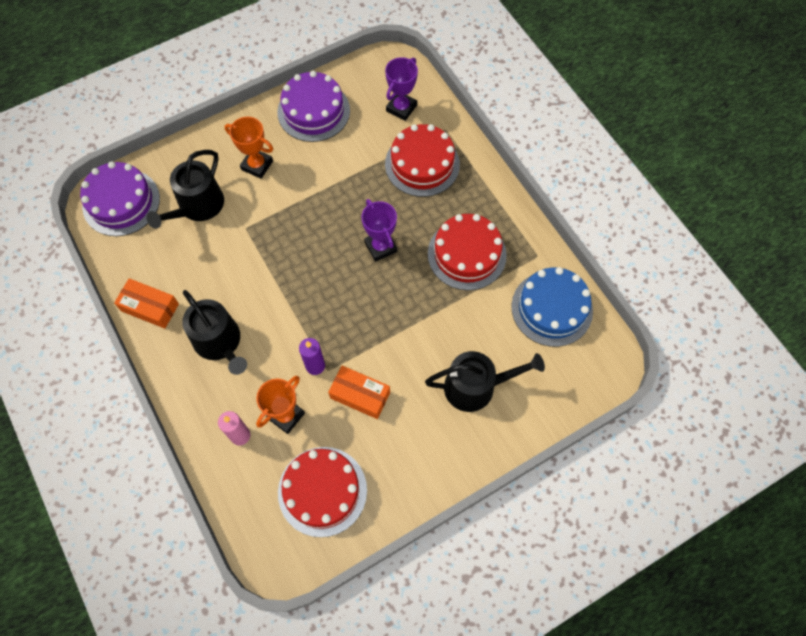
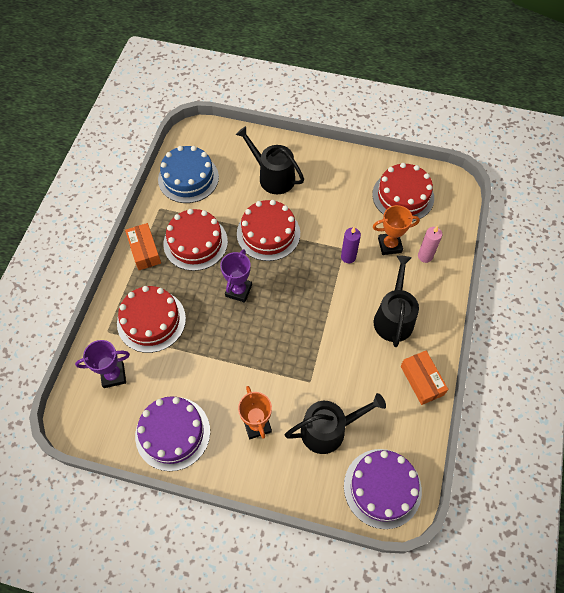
camera: 135 degrees left, 5 degrees down
orange box [328,365,390,419] -> orange box moved to [125,223,161,270]
none -> red cake [237,200,300,261]

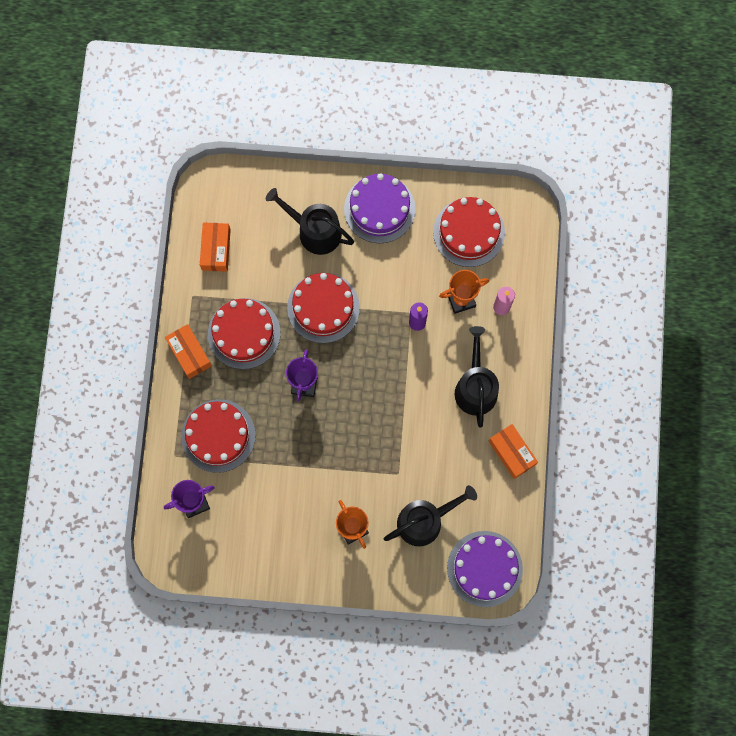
camera: 10 degrees left, 15 degrees up
purple cake [135,396,210,471] -> purple cake moved to [344,173,416,243]
blue cake [158,146,219,203] -> orange box [200,223,231,272]

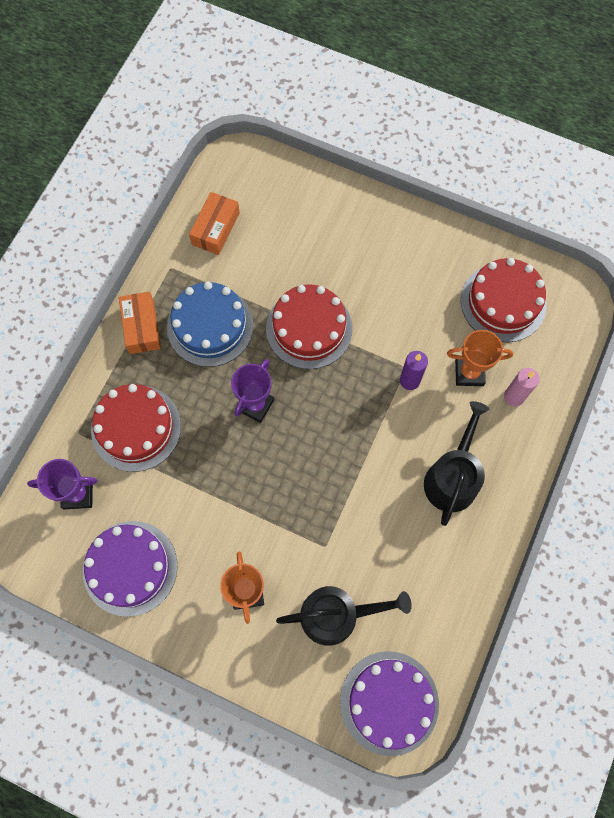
camera: 20 degrees right, 5 degrees down
red cake [208,298,281,369] -> blue cake [167,282,254,367]
black watering can [266,188,354,255] -> none
purple cake [344,173,416,243] -> purple cake moved to [83,521,178,617]
orange box [489,424,538,479] -> none

